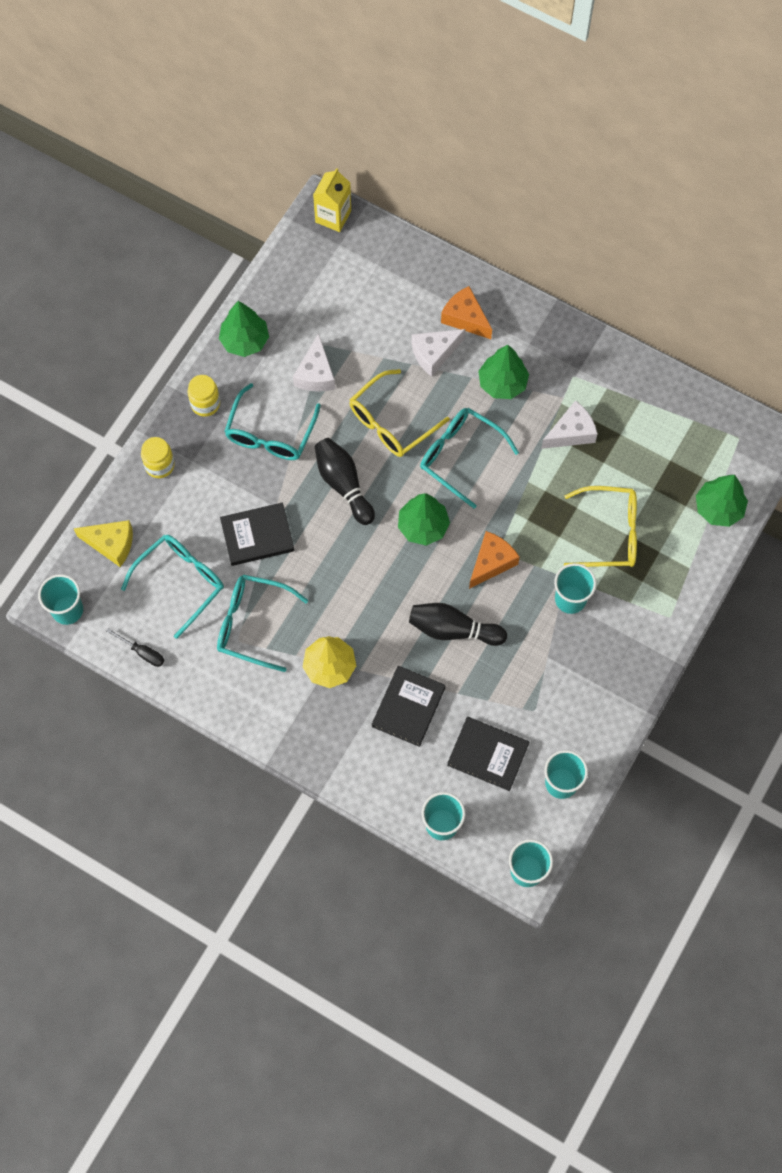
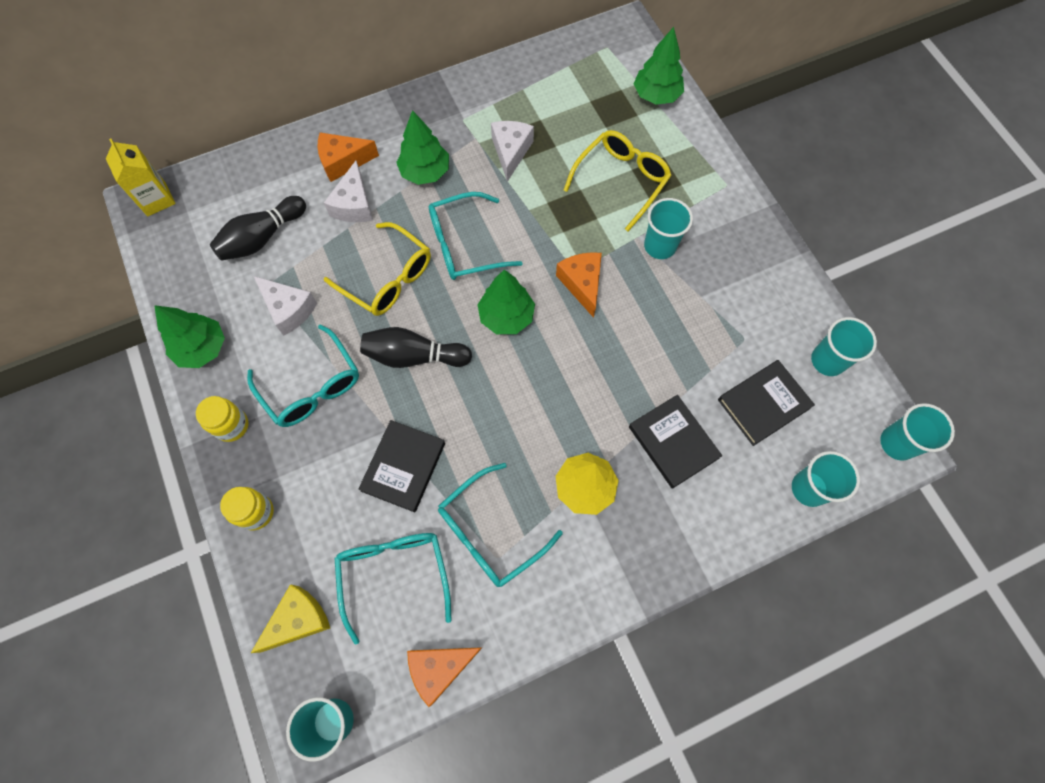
camera: 55 degrees left, 0 degrees up
black screwdriver [106,628,165,667] -> orange cheese [407,647,483,707]
yellow glasses [349,369,450,457] -> yellow glasses turned 45 degrees counterclockwise [324,222,431,316]
black bowling pin [409,603,507,646] -> black bowling pin moved to [210,196,306,261]

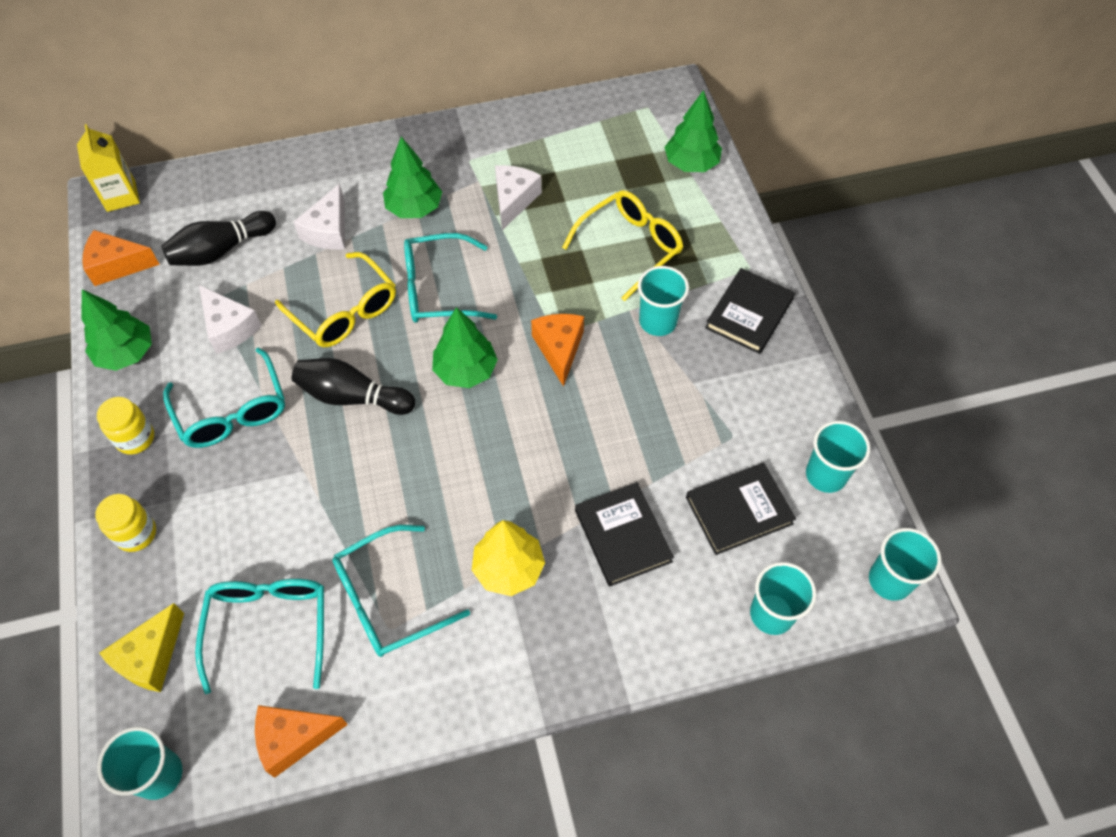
camera: 10 degrees right, 10 degrees down
yellow cheese [251,584,330,653] -> yellow cheese turned 150 degrees clockwise [99,603,184,692]
orange cheese [318,132,379,182] -> orange cheese moved to [82,230,160,286]
black book [359,420,445,512] -> black book moved to [705,268,795,354]

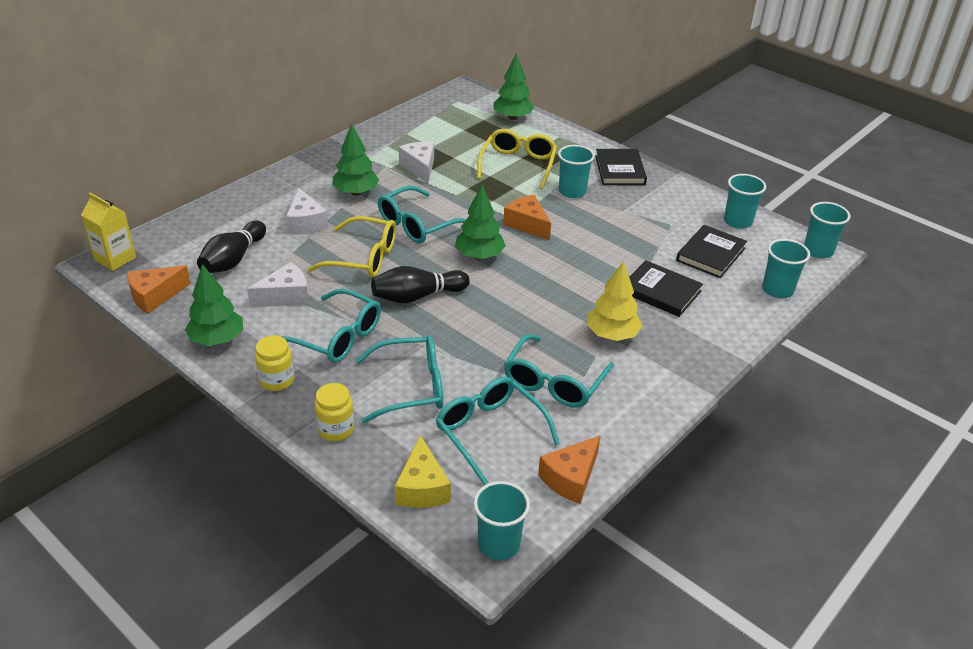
camera: 35 degrees left, 20 degrees down
white cheese [199,285,262,354] -> white cheese turned 45 degrees counterclockwise [247,262,309,307]
none -> turquoise glasses [355,336,443,423]

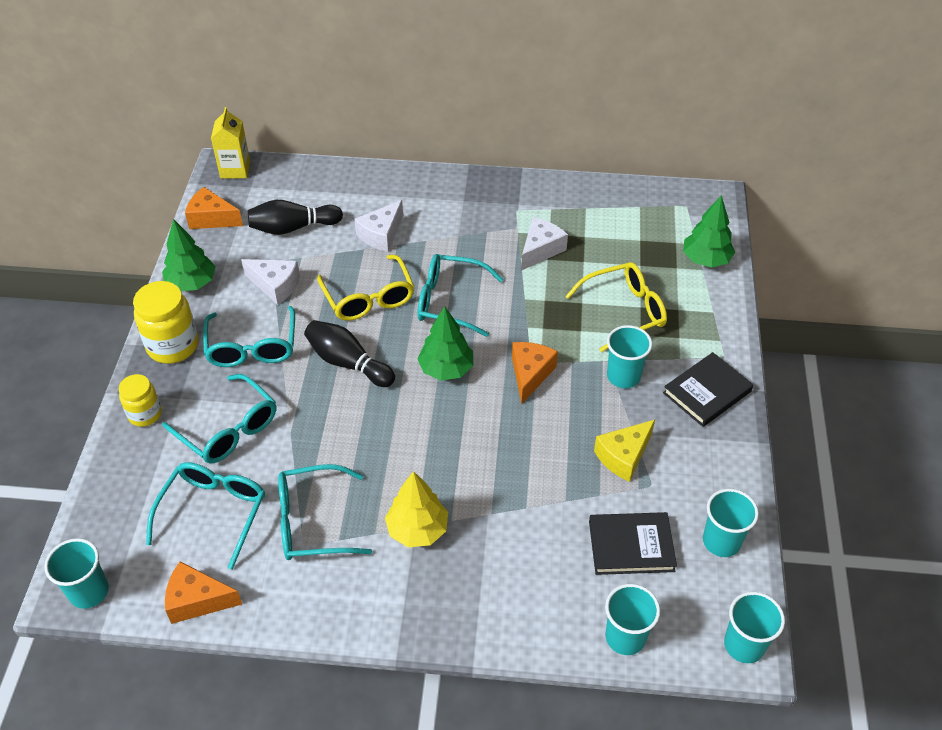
camera: 55 degrees right, 10 degrees up
yellow jar [255,335,294,391] -> yellow jar [133,281,198,364], size x1.61
green tree [332,123,379,196] -> none
yellow cheese [395,435,451,508] -> yellow cheese moved to [594,420,655,482]
black book [629,260,703,317] -> none

